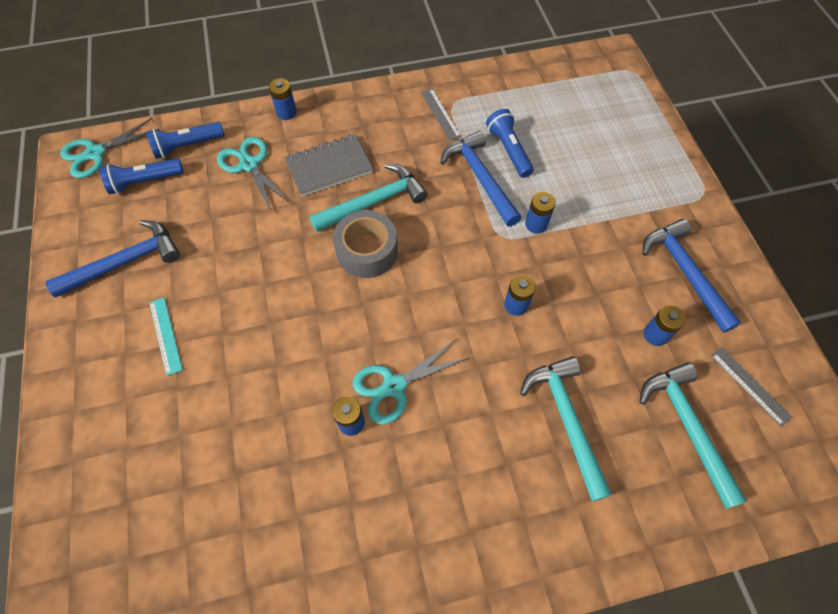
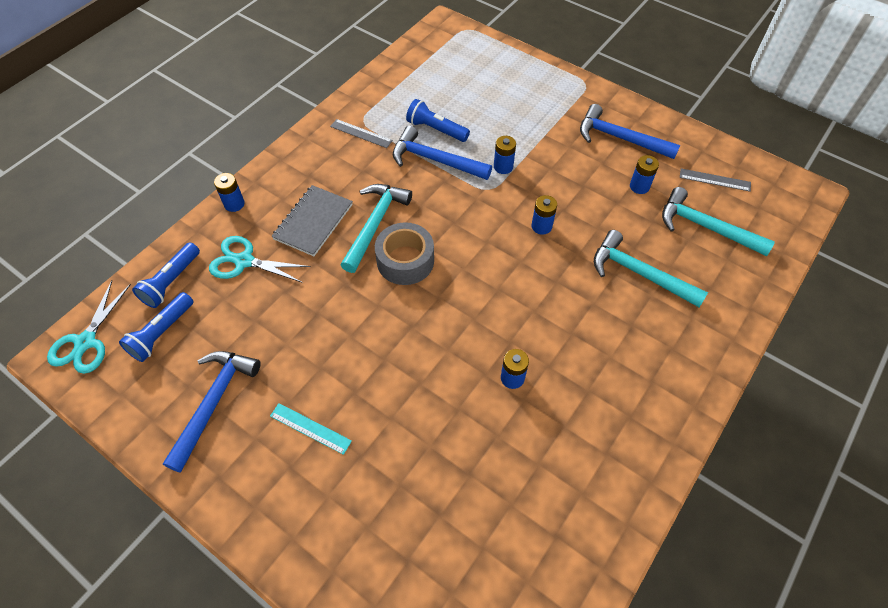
camera: 40 degrees left, 5 degrees down
turquoise scissors [353,339,468,424] -> none

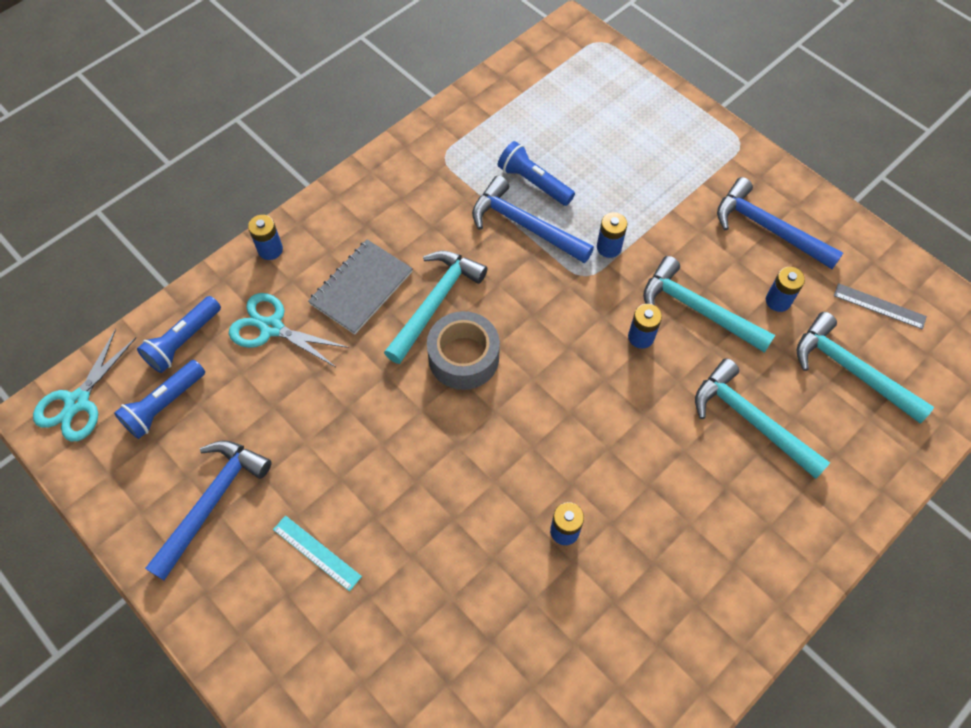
camera: 10 degrees right, 5 degrees up
grey ruler [330,119,393,148] -> none
none -> turquoise hammer [643,256,775,353]

